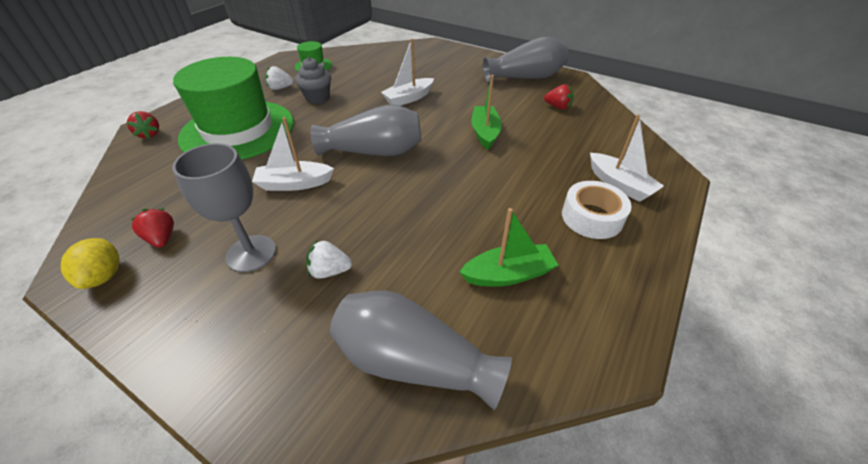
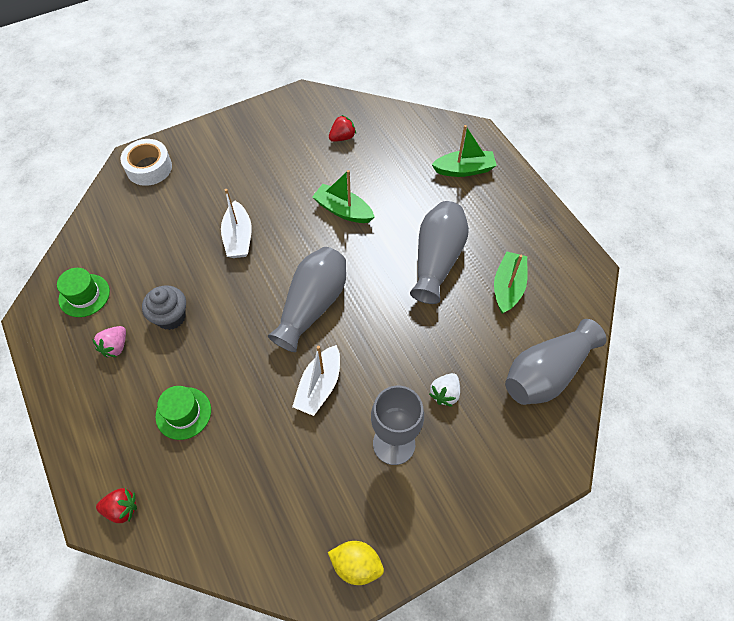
camera: 60 degrees left, 15 degrees up
red strawberry [131,208,174,248] -> none
green hat [173,57,294,160] -> green hat [155,386,211,440], size x0.42
white strawberry [265,66,294,90] -> pink strawberry [92,326,126,357]
grey vase [483,36,569,83] -> grey vase moved to [410,201,469,304]
white tape [562,181,632,239] -> white tape moved to [120,139,172,186]
white boat [590,114,664,202] -> green boat [431,125,497,177]

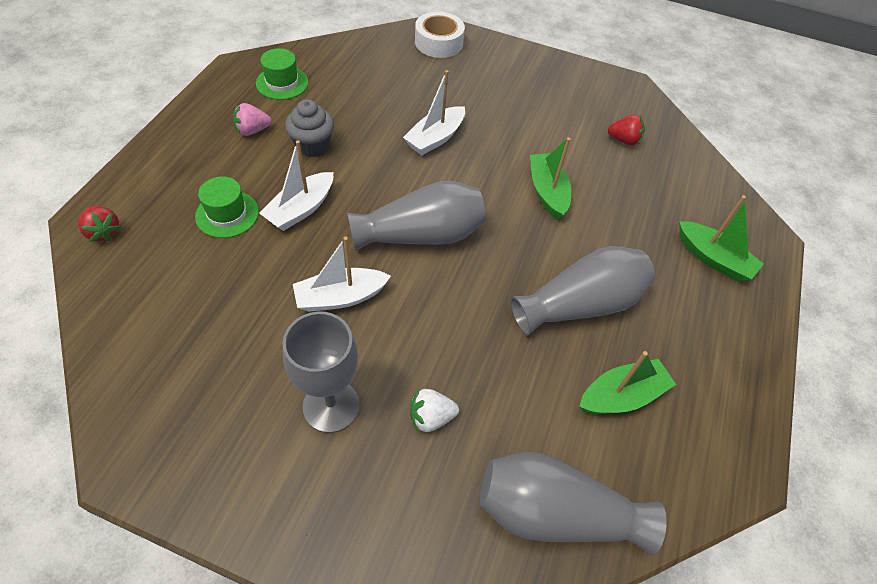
camera: 45 degrees right, 5 degrees down
yellow lemon [328,541,384,585] -> none
none -> white boat [259,140,333,231]

